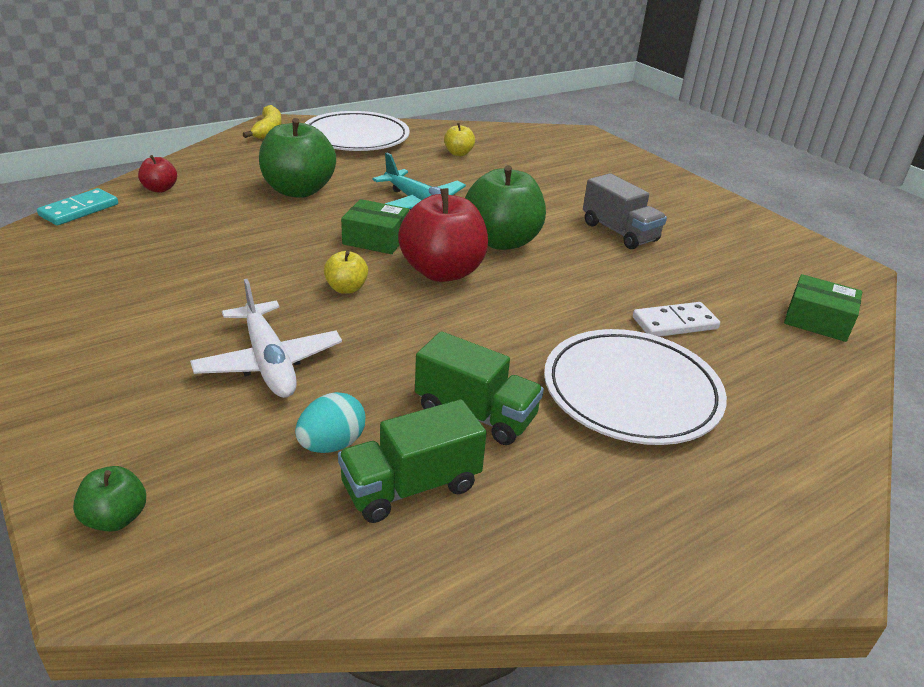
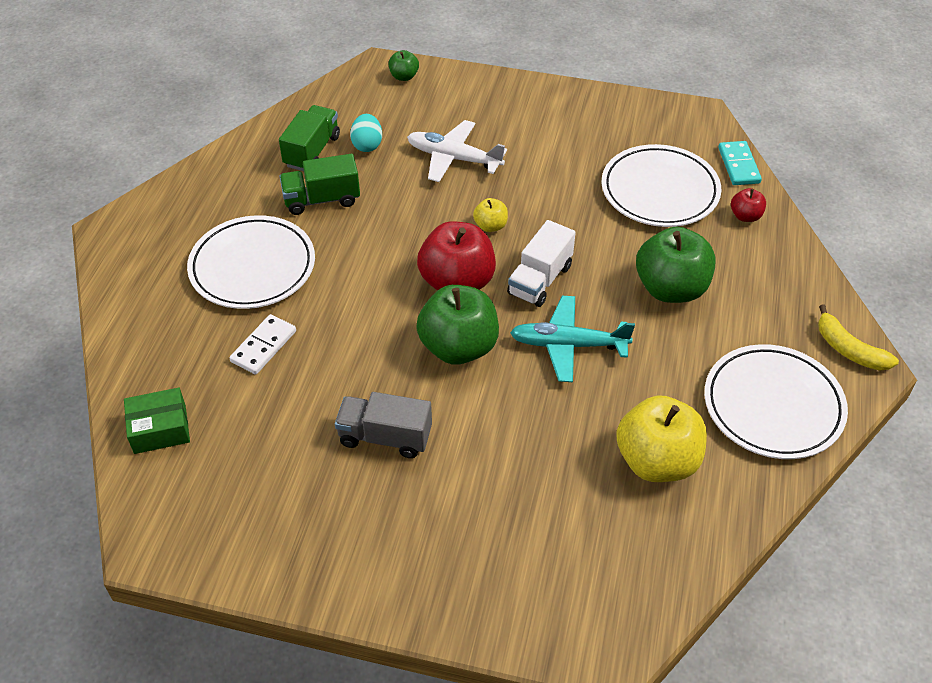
camera: 140 degrees right, 15 degrees up
green box [341,199,409,254] -> white truck [507,220,576,307]
yellow apple [444,123,475,156] -> yellow apple [616,395,707,482], size x2.12
none -> white plate [601,144,721,227]

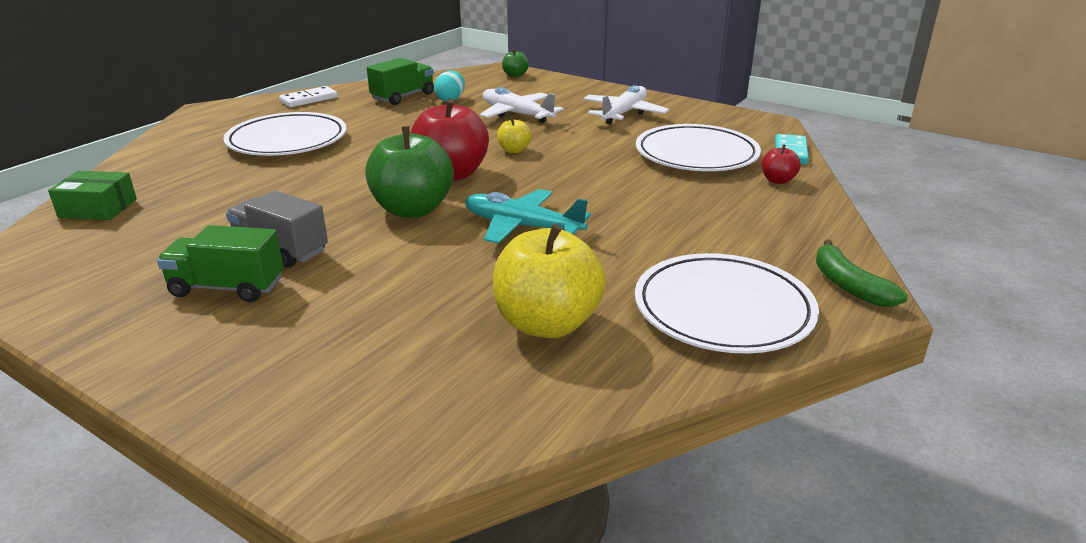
camera: 20 degrees right, 20 degrees down
white domino [229,314,296,375] -> white domino moved to [279,86,338,107]
green truck [279,154,360,215] -> green truck moved to [157,225,284,302]
white truck [507,220,576,307] -> none
green apple [636,226,716,303] -> none
yellow banana [818,305,899,371] -> green banana [816,239,908,307]
none -> white plane [583,85,669,125]

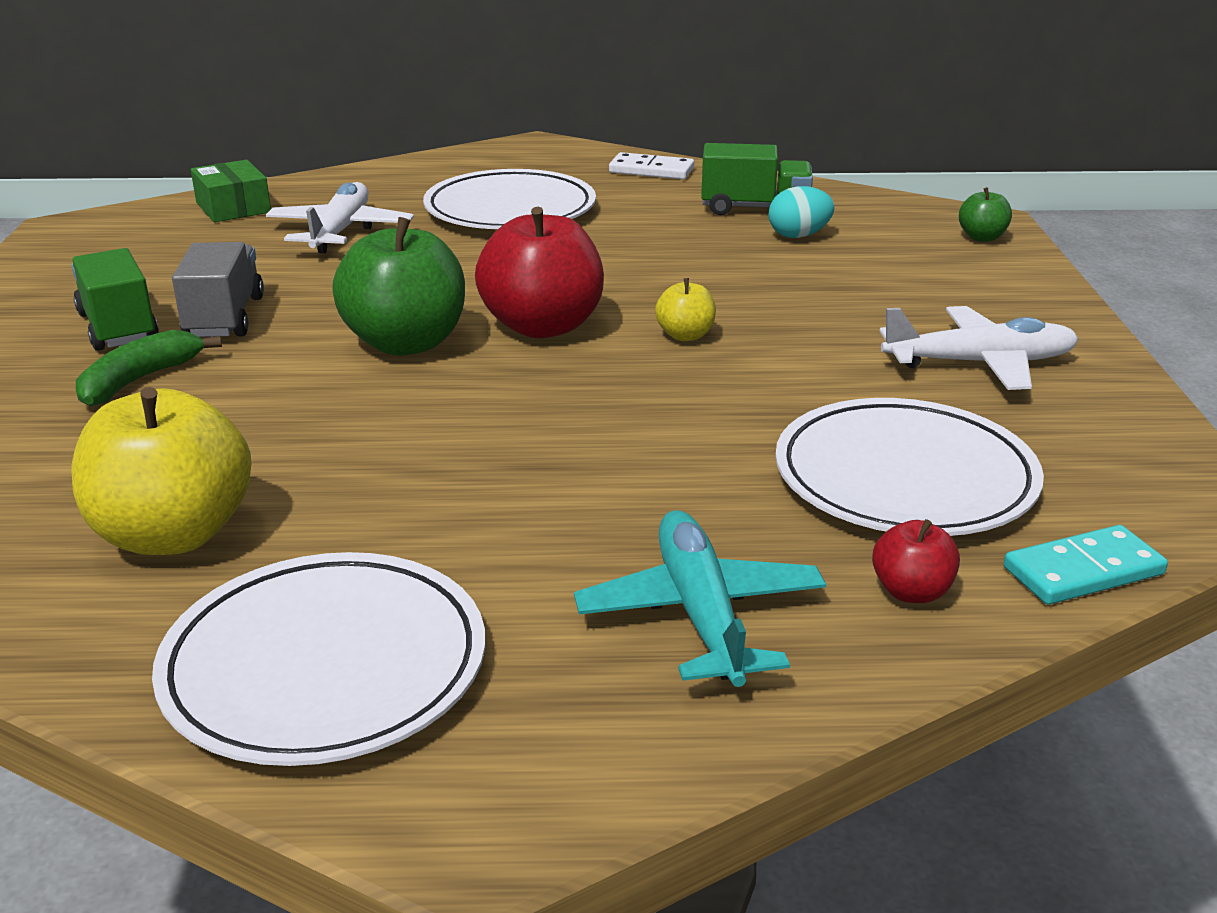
camera: 55 degrees right, 0 degrees up
turquoise plane [465,189,591,244] -> turquoise plane moved to [574,510,826,687]
white plane [480,87,564,123] -> white plane moved to [266,182,414,253]
green banana [816,239,908,307] -> green banana moved to [76,330,222,407]

